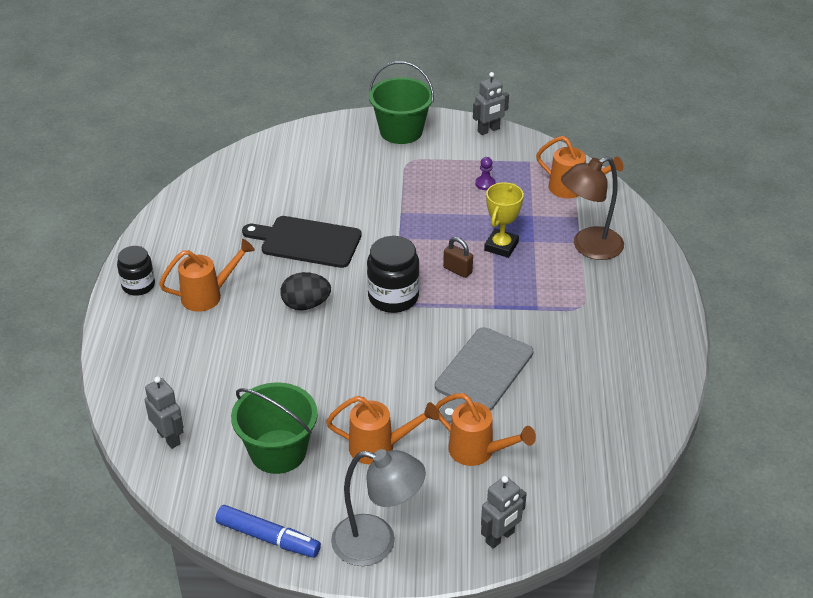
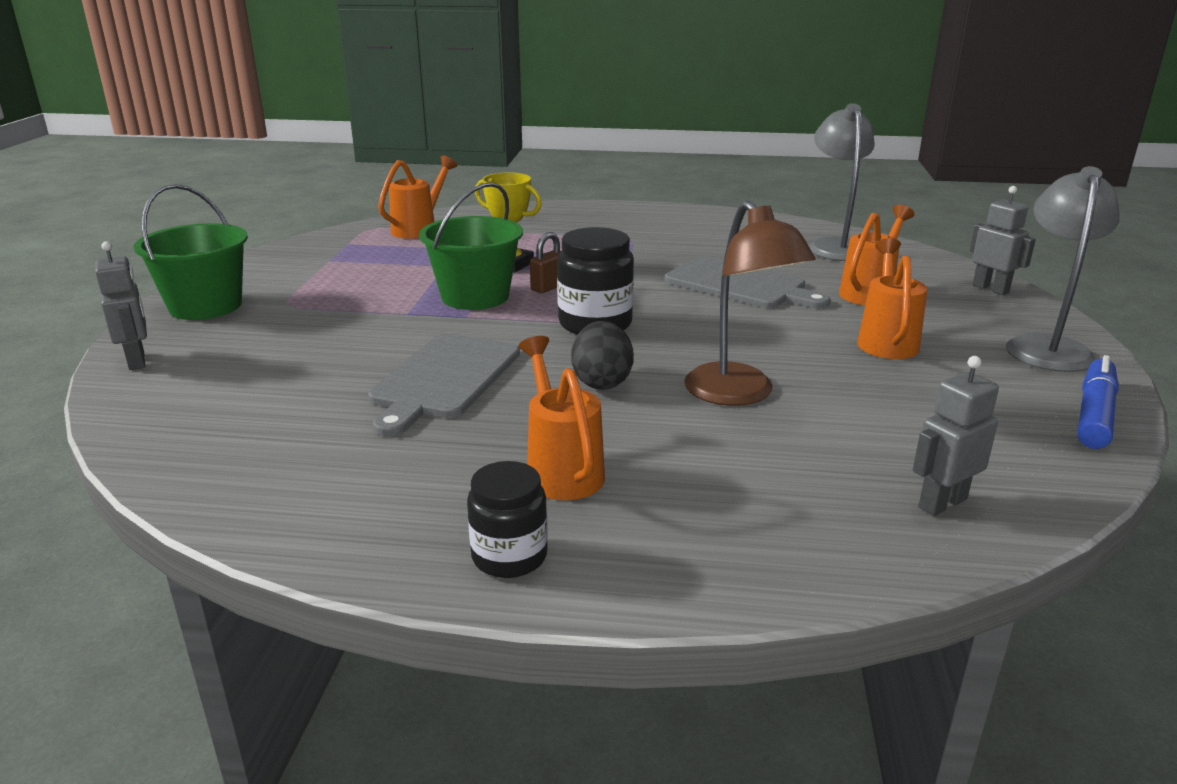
camera: 85 degrees left, 15 degrees down
green bucket [231,382,318,474] -> green bucket moved to [419,182,523,310]
black cutting board [242,216,362,268] -> grey cutting board [368,333,520,436]
grey robot [473,72,509,135] -> grey robot moved to [95,241,147,370]
purple pawn [475,157,495,190] -> none
brown lamp [561,156,624,260] -> brown lamp moved to [684,200,816,406]
none -> grey lamp [809,103,875,261]

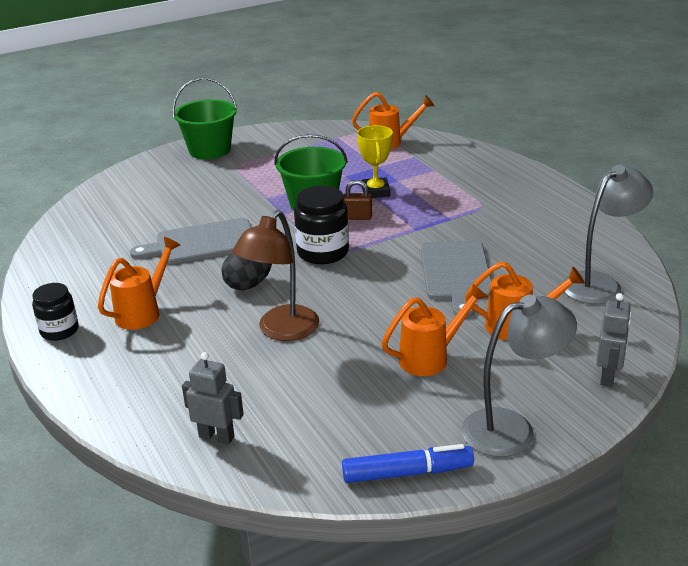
camera: 55 degrees right, 5 degrees up
grey robot [95,241,147,370] -> none

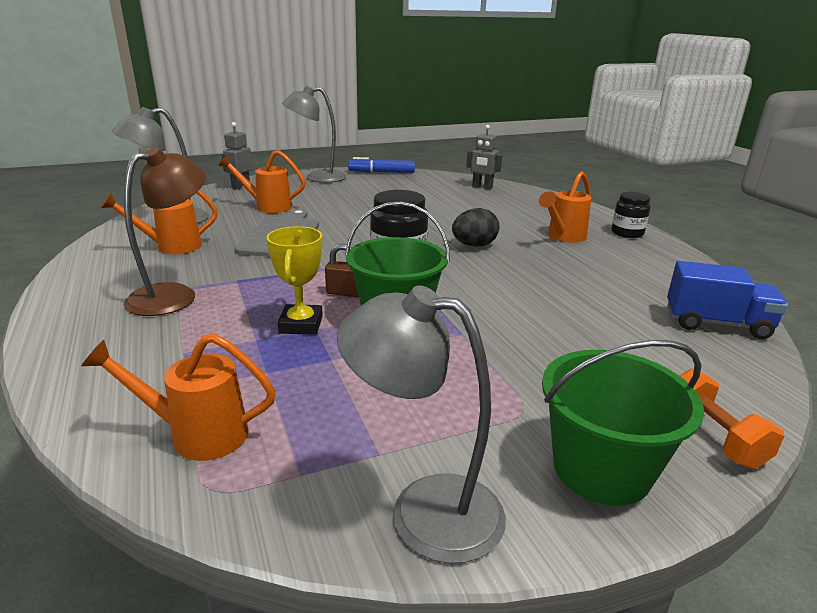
camera: 175 degrees left, 5 degrees down
grey cutting board [130,218,252,264] -> none
brown lamp [232,210,319,341] -> brown lamp moved to [124,147,206,316]
orange watering can [381,284,488,376] -> orange watering can moved to [101,190,218,254]
none -> grey lamp [337,285,506,564]
none -> blue truck [667,261,788,339]
none -> orange dumbbell [680,368,784,469]

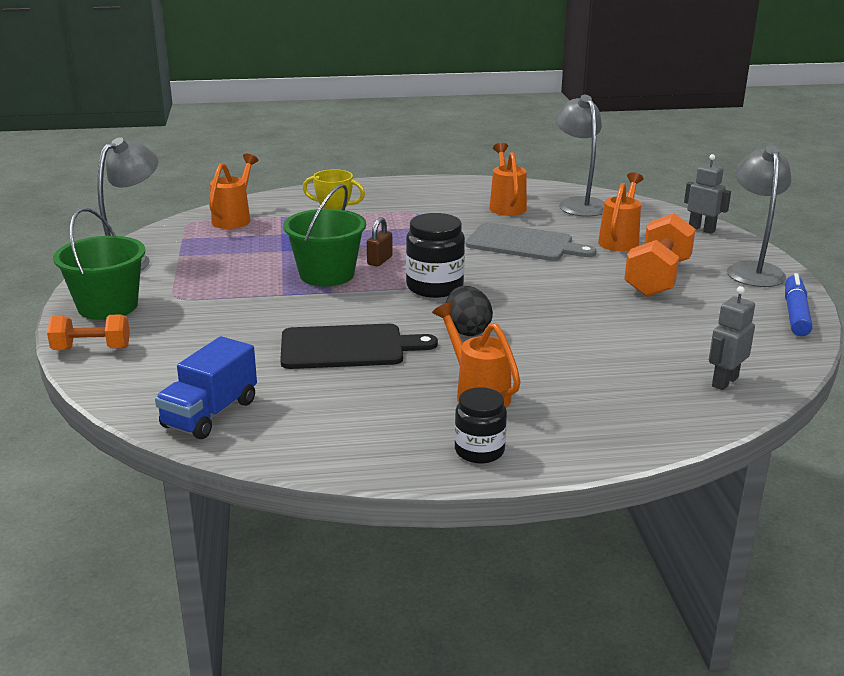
camera: 105 degrees right, 0 degrees up
brown lamp [124,147,206,316] -> none
none -> black cutting board [280,324,438,369]
none -> orange dumbbell [624,213,695,297]

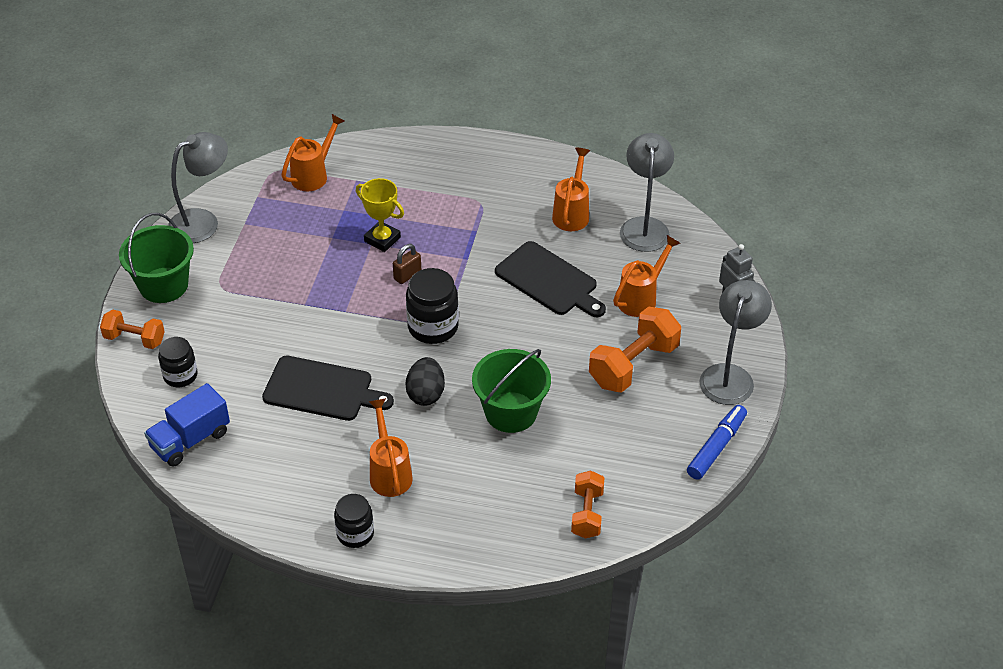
camera: 20 degrees right, 20 degrees up
green bucket [283,184,366,286] -> green bucket moved to [472,349,551,433]
grey cutting board [465,222,597,261] -> black cutting board [495,241,606,317]
grey robot [709,286,755,390] -> orange dumbbell [571,471,605,539]
none -> black jar [158,337,198,387]

